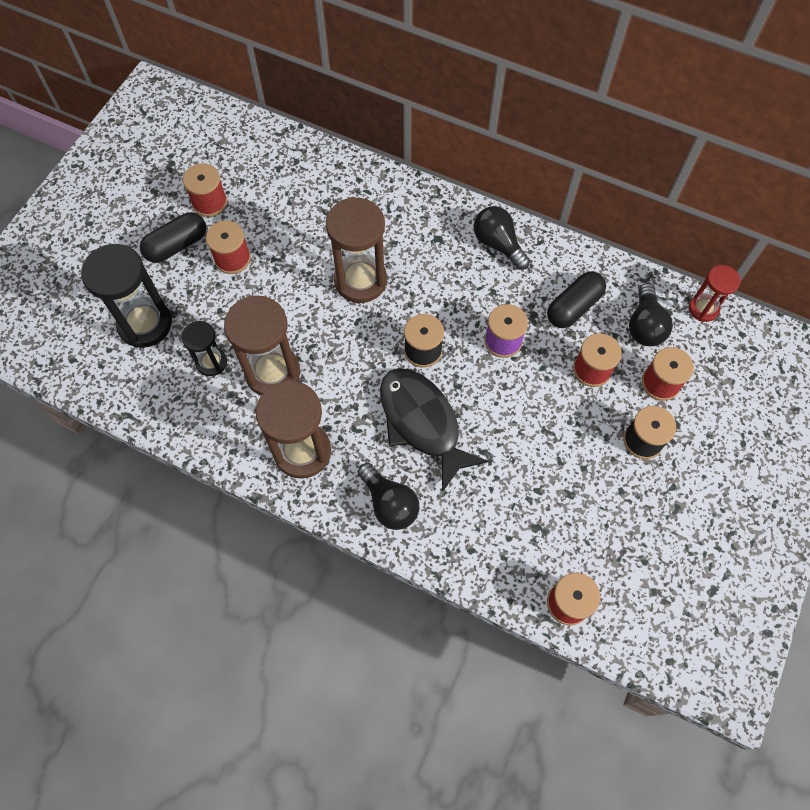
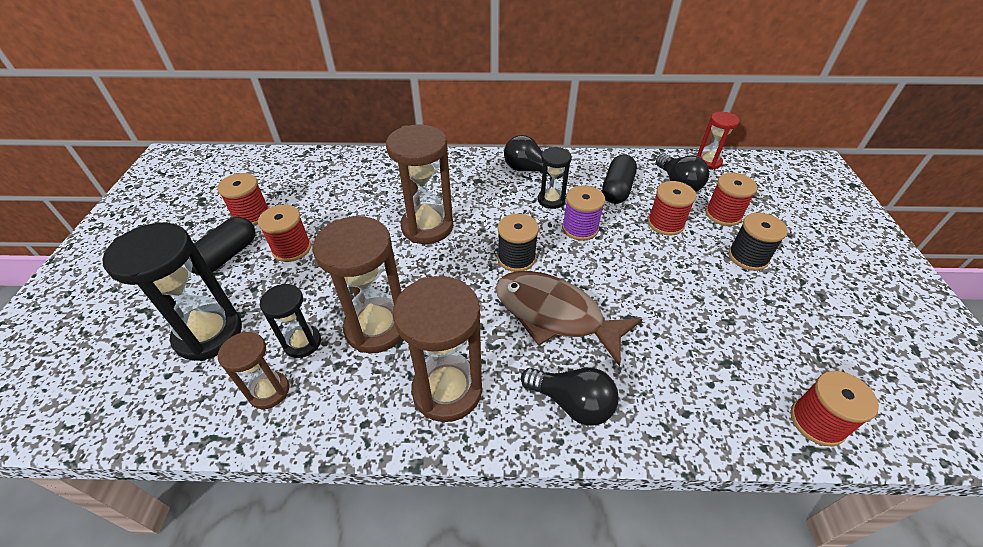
camera: 25 degrees left, 20 degrees down
black fish [380,368,489,492] -> brown fish [495,271,642,366]
none -> brown hourglass [218,332,289,409]
none -> black hourglass [538,147,572,209]

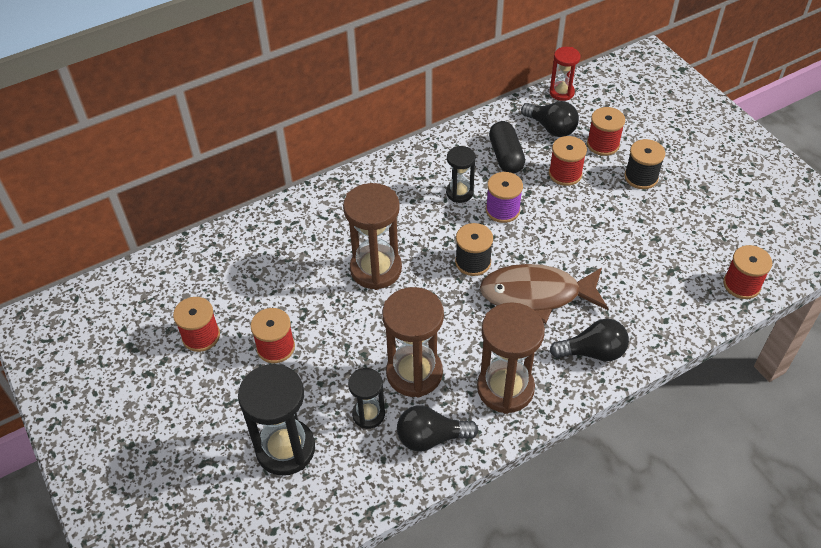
camera: 30 degrees left, 5 degrees up
black capsule [191,217,255,275] -> none
brown hourglass [218,332,289,409] -> none
black light bulb [504,135,564,179] -> black light bulb moved to [397,405,478,452]

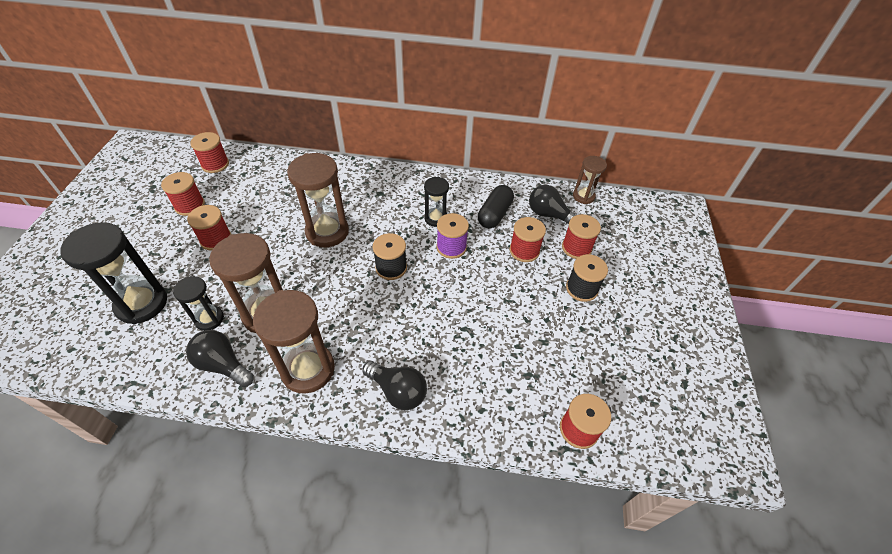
camera: 35 degrees right, 0 degrees up
brown fish [480,264,609,324] -> none
black light bulb [521,101,579,137] -> black light bulb turned 135 degrees clockwise [529,185,576,224]
red hourglass [549,47,580,101] -> brown hourglass [573,156,607,204]
none -> red spool [190,132,229,173]

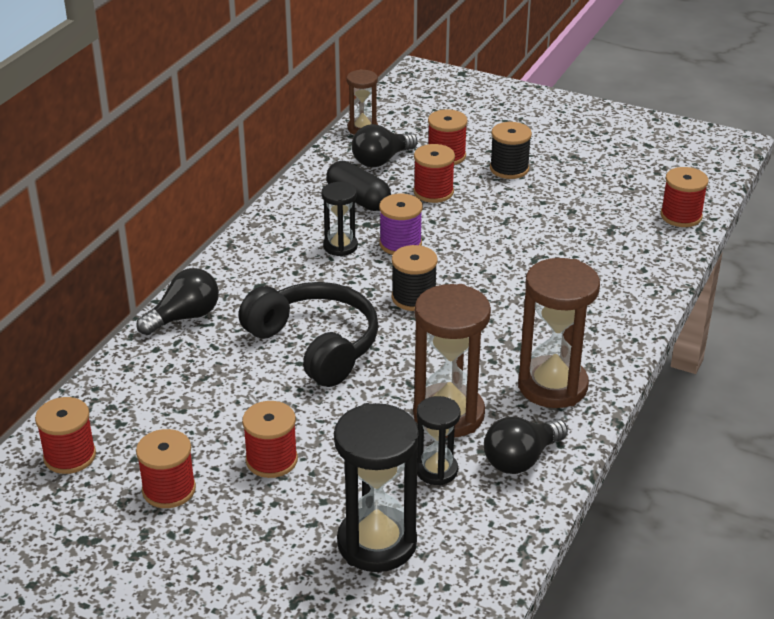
camera: 70 degrees left, 15 degrees down
brown hourglass [287,153,349,247] -> black headphones [238,282,379,387]
black light bulb [362,361,427,410] -> black light bulb moved to [136,268,219,335]

